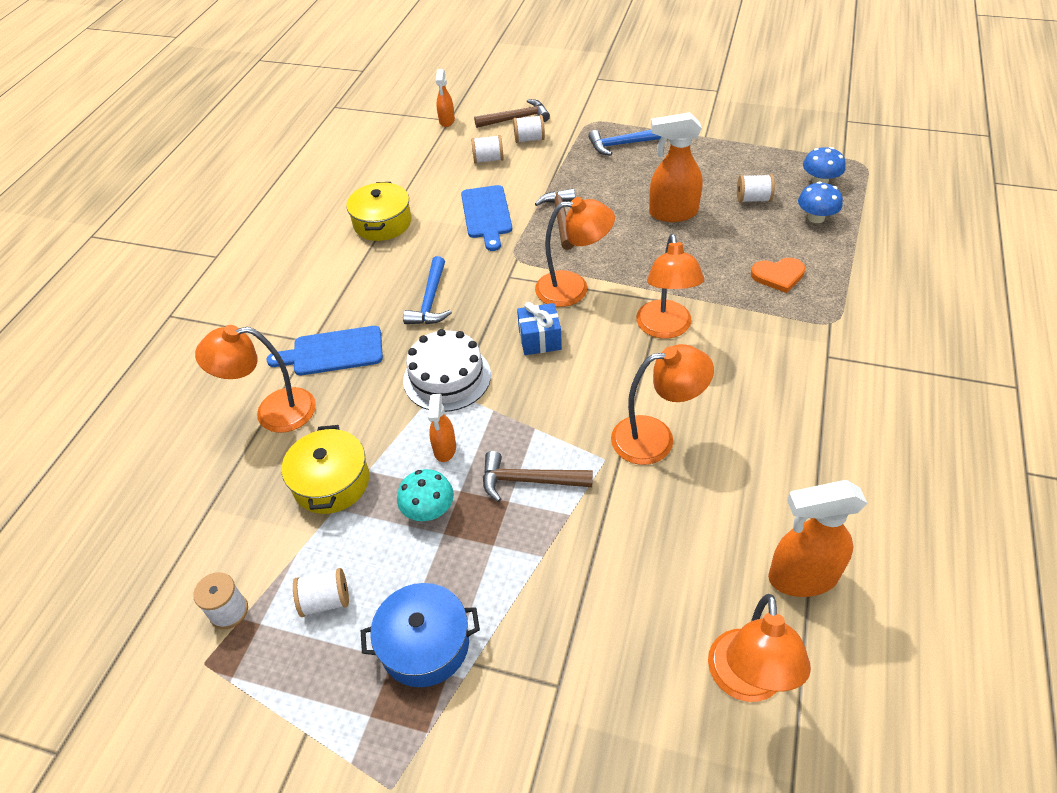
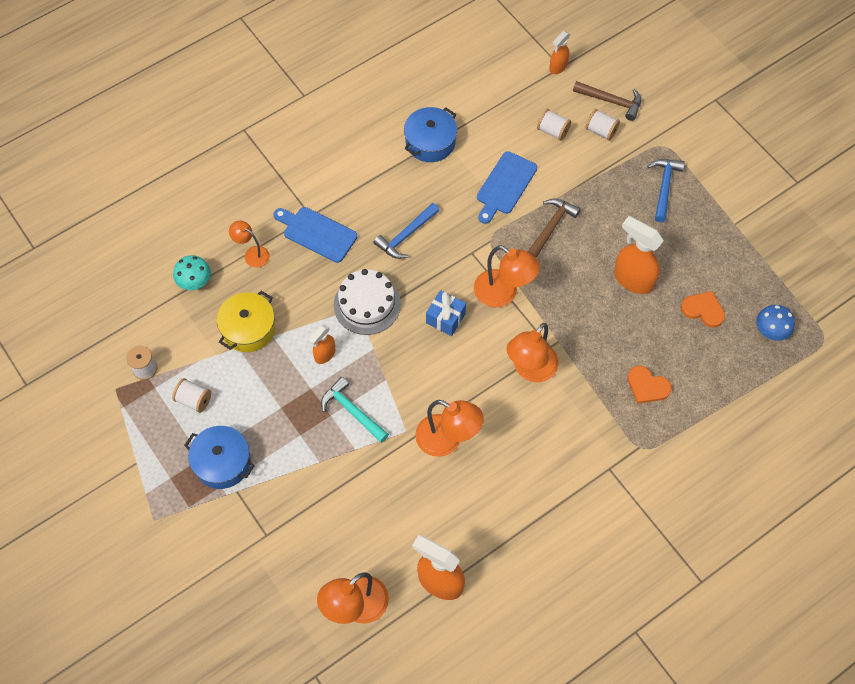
camera: 35 degrees right, 15 degrees up
orange lamp [195,325,316,433] -> orange lamp [229,221,270,268], size x0.59
yellow pot [346,182,411,241] -> blue pot [404,107,457,162]
turquoise mushroom [397,469,454,521] -> turquoise mushroom moved to [173,255,211,290]
brown hammer [483,451,593,502] -> turquoise hammer [321,377,389,443]
blue hammer [588,130,661,156] -> blue hammer turned 75 degrees clockwise [647,159,685,222]
white spool [737,174,775,203] -> orange heart [681,291,725,328]
blue mushroom [798,181,843,223] -> none

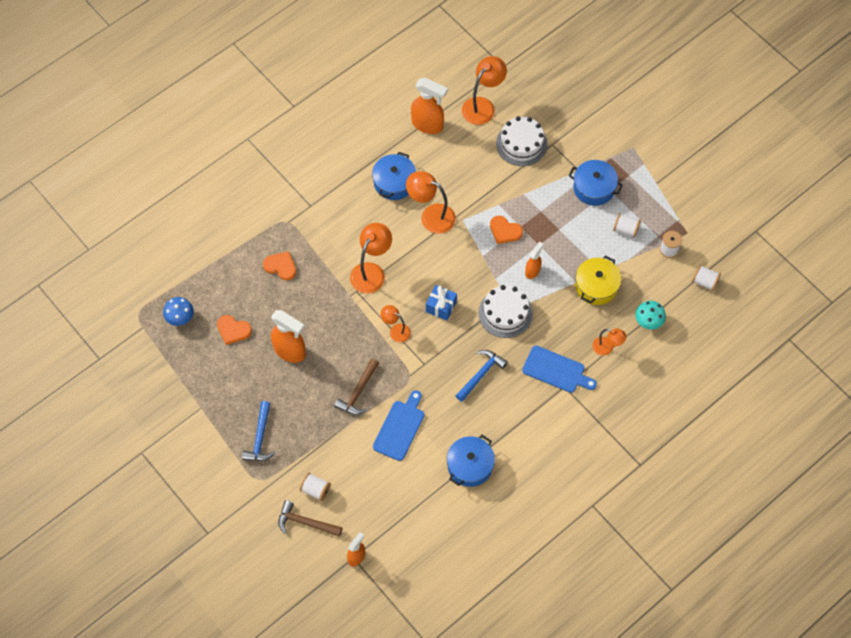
camera: 175 degrees right, 0 degrees up
turquoise hammer [321,377,389,443] -> orange heart [490,216,523,244]
orange lamp [474,245,540,307] -> orange lamp [381,305,411,342], size x0.59
white spool [537,109,571,141] -> white spool moved to [692,265,721,291]
none -> blue pot [372,152,416,200]
none -> white cake [496,116,548,166]

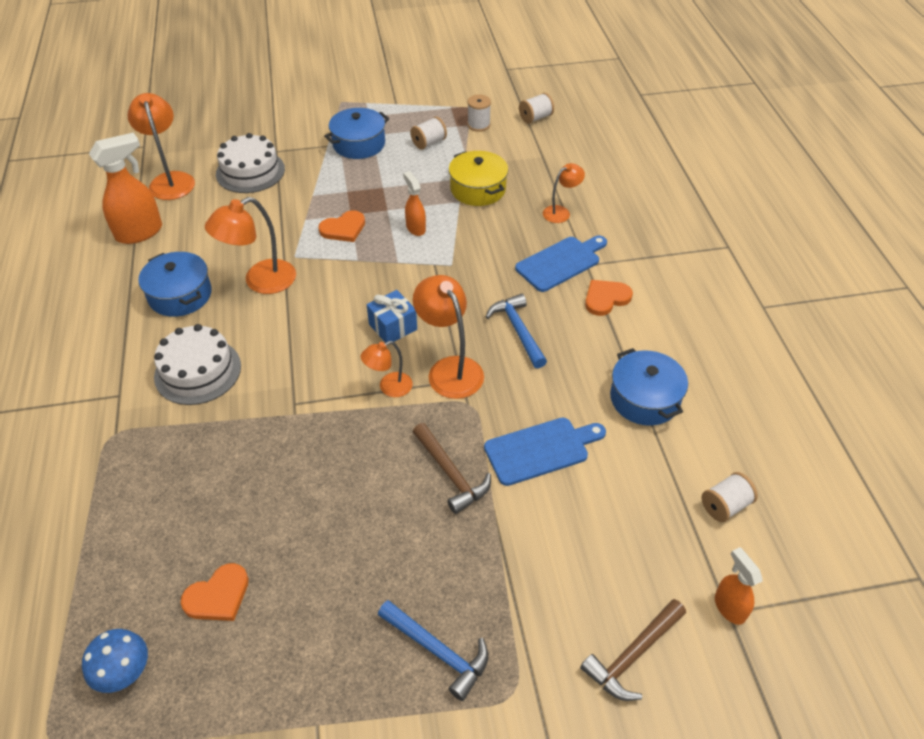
camera: 60 degrees left, 15 degrees down
orange heart [263,251,296,280] -> orange heart moved to [585,280,633,316]
orange spray bottle [271,310,306,363] -> none
white spool [300,473,331,501] -> white spool moved to [702,472,758,522]
orange lamp [350,223,392,293] -> orange lamp moved to [413,275,484,399]
blue cutting board [373,390,424,461] -> blue cutting board turned 105 degrees clockwise [484,418,606,486]
white cake [479,285,533,338] -> white cake moved to [154,324,241,405]
turquoise mushroom [635,301,666,329] -> none

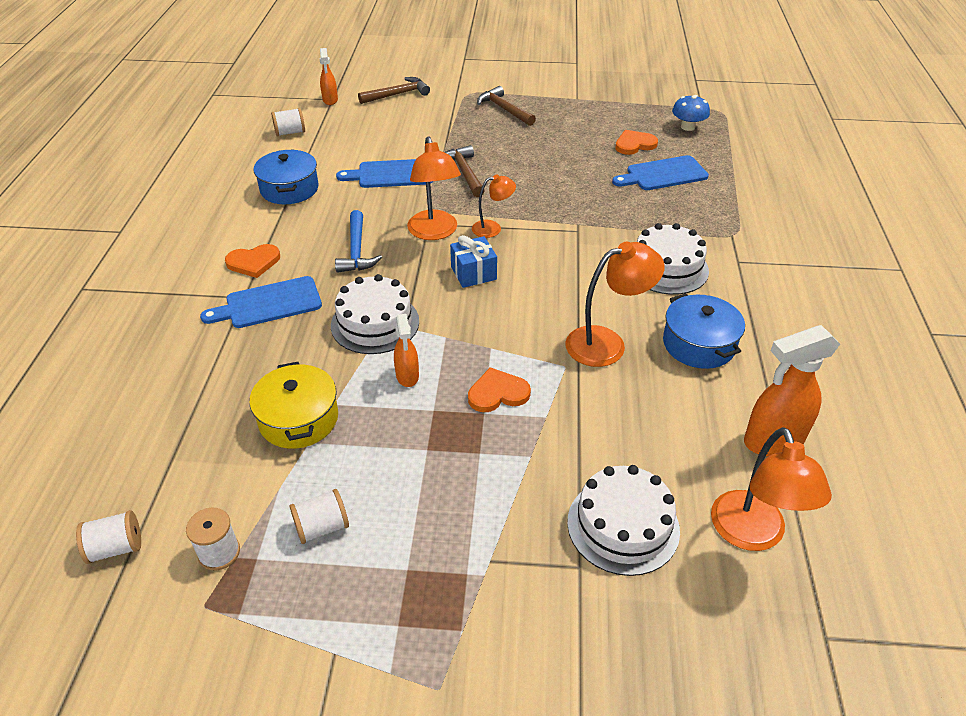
camera: 165 degrees left, 5 degrees down
blue pot [324,108,389,159] -> none
blue hammer [378,600,488,701] -> brown hammer [477,86,536,126]
orange lamp [543,163,585,223] -> none
none -> white cake [331,274,419,354]
none -> blue cutting board [612,155,709,190]

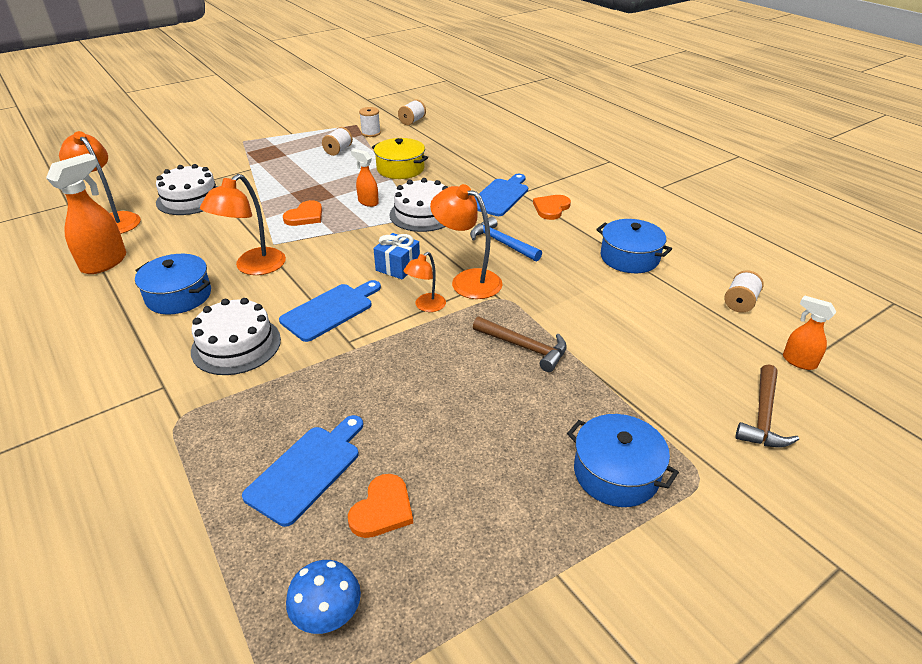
camera: 140 degrees right, 5 degrees down
blue cutting board [336,159,433,188] -> blue cutting board moved to [279,280,381,342]
brown hammer [477,86,536,126] -> blue pot [567,414,679,507]

